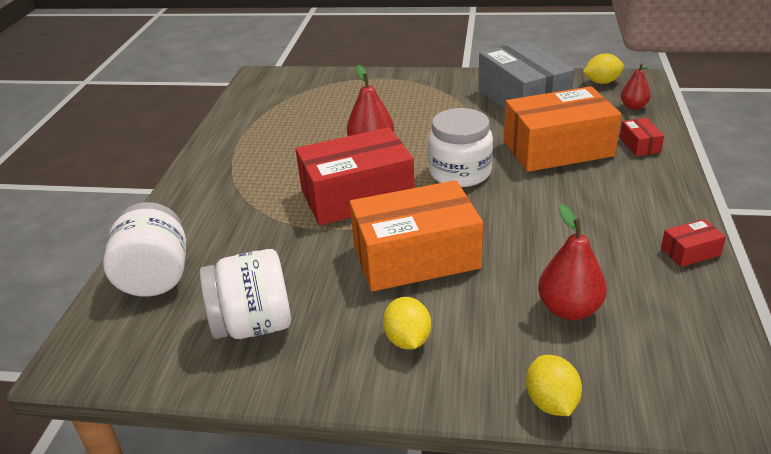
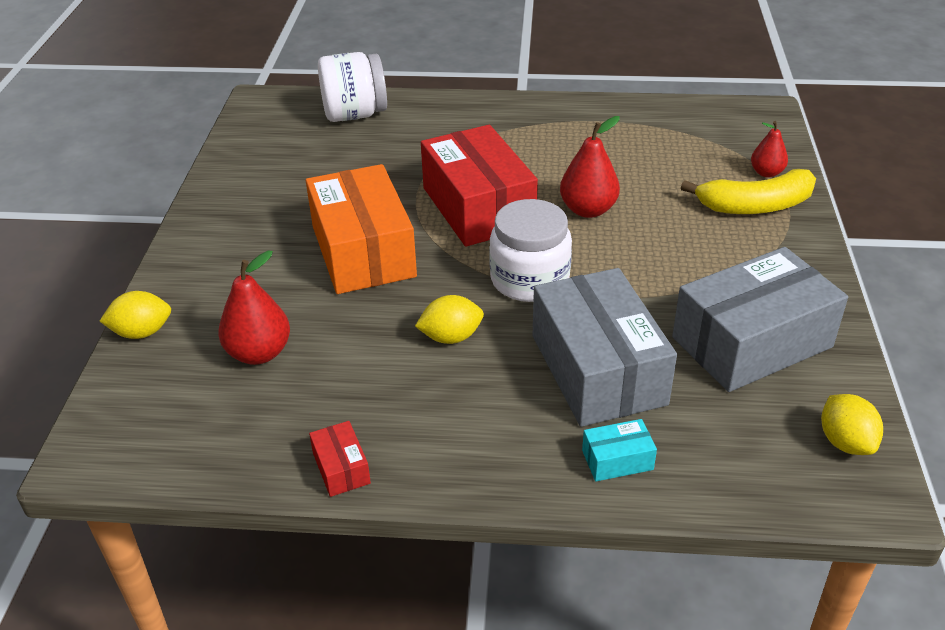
camera: 85 degrees right, 5 degrees up
white jar [200,249,291,339] -> none
yellow lemon [383,297,431,350] -> yellow lemon moved to [415,295,484,344]
orange box [504,86,622,172] -> grey box [533,268,677,427]
red box [620,118,664,156] -> turquoise box [582,419,657,482]
red pear [621,63,651,110] -> red pear moved to [751,121,788,177]
none -> yellow banana [681,169,816,214]

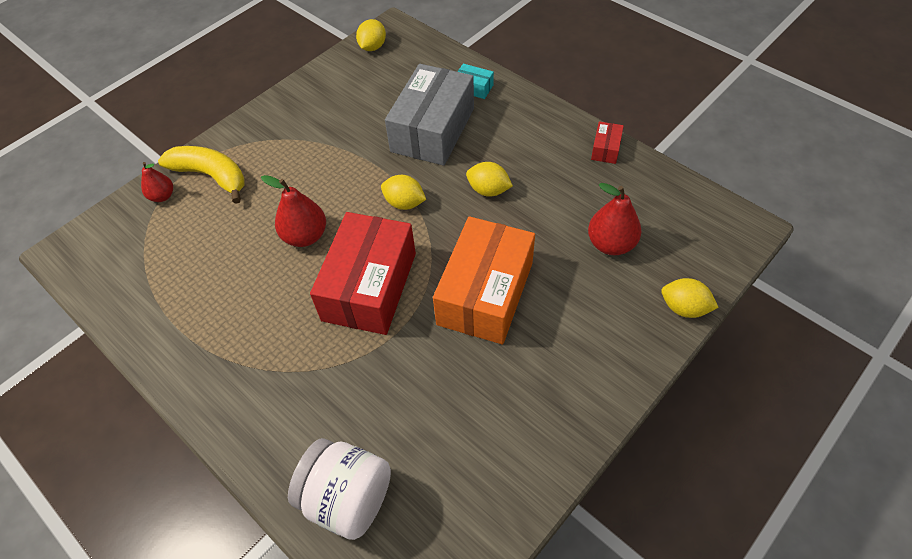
camera: 140 degrees left, 15 degrees up
white jar [489,199,572,302] -> yellow lemon [381,175,426,210]
grey box [672,247,848,392] -> none

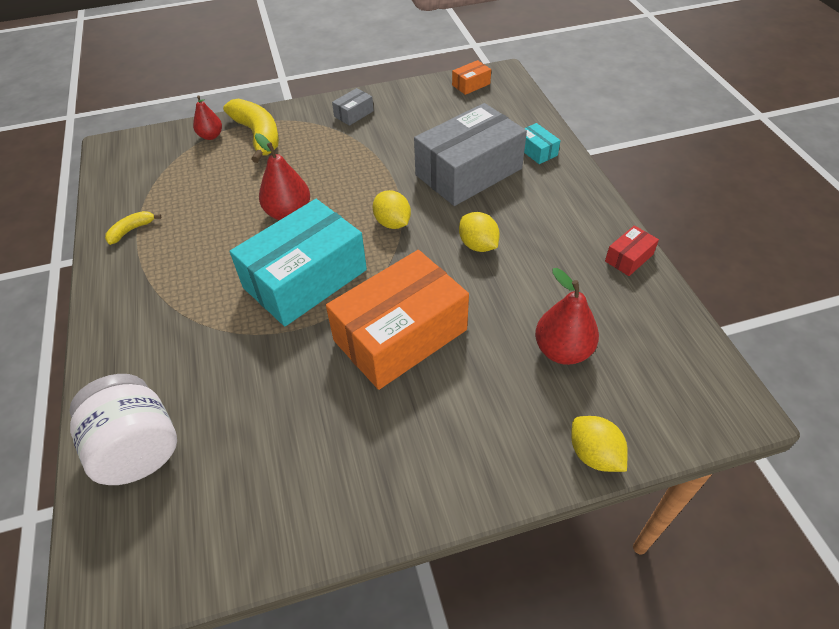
camera: 30 degrees right, 5 degrees down
red box [310,212,416,335] -> turquoise box [230,199,367,327]
yellow lemon [356,19,386,51] -> orange box [452,60,491,95]
none -> yellow banana [105,211,161,245]
none -> grey box [332,88,374,126]

